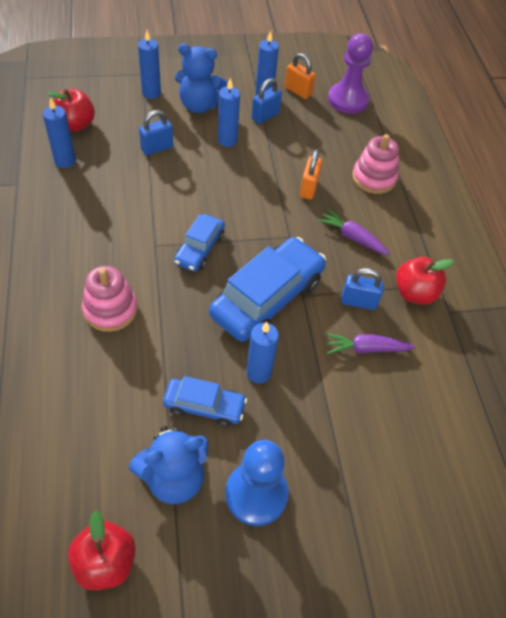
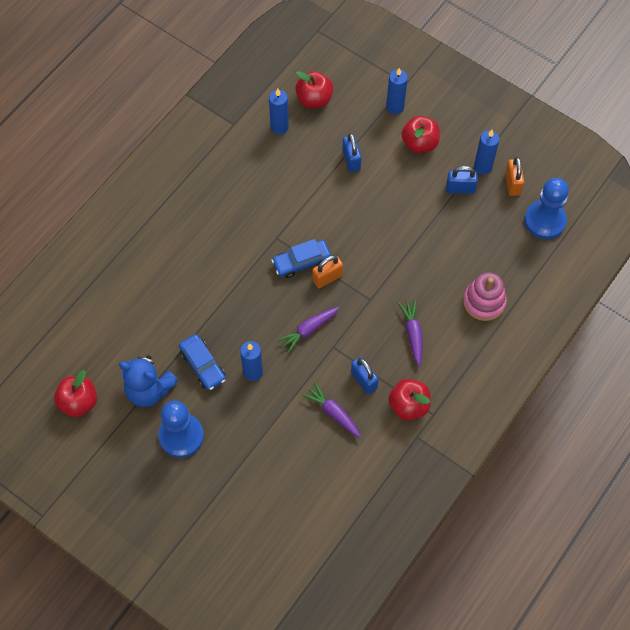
camera: 50 degrees right, 10 degrees up
pink stacking toy [82,266,137,332] -> none
blue padlock [139,110,173,155] -> blue padlock turned 60 degrees clockwise [342,133,361,172]
blue teddy bear [175,44,228,113] -> red apple [402,116,440,153]
blue car [209,237,326,342] -> purple carrot [277,307,339,354]
blue candle [218,78,240,147] -> none
orange padlock [300,149,322,199] -> orange padlock moved to [312,255,343,288]
purple pawn [328,34,373,114] -> blue pawn [524,178,569,239]

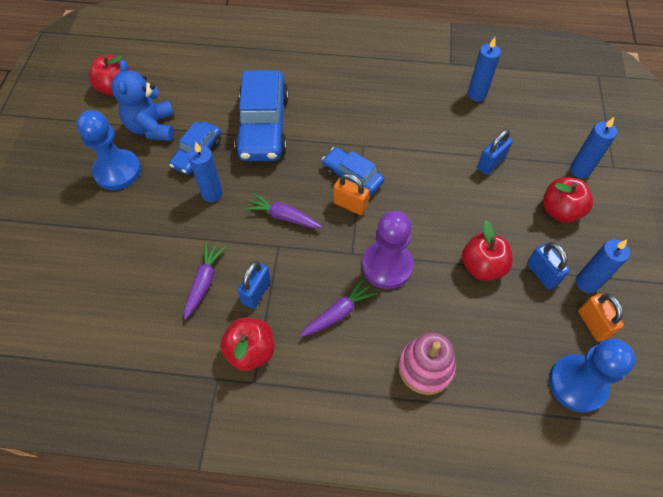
camera: 60 degrees right, 5 degrees down
red apple [295,71,333,108] -> red apple moved to [462,220,513,281]
orange padlock [505,157,524,196] -> orange padlock turned 75 degrees counterclockwise [578,293,624,342]
none -> blue car [234,70,289,161]
none -> purple pawn [362,211,414,289]

